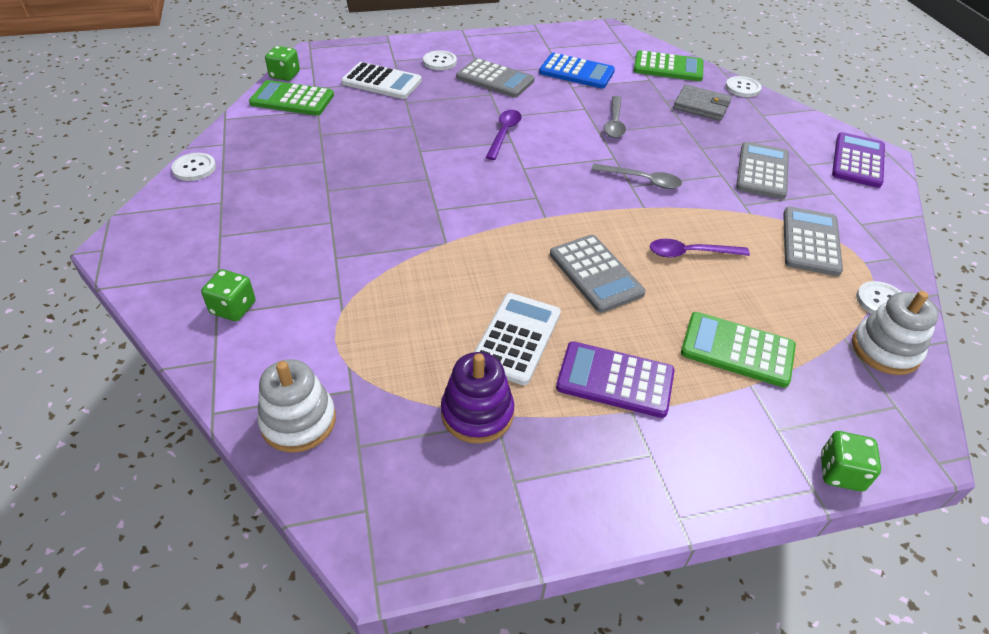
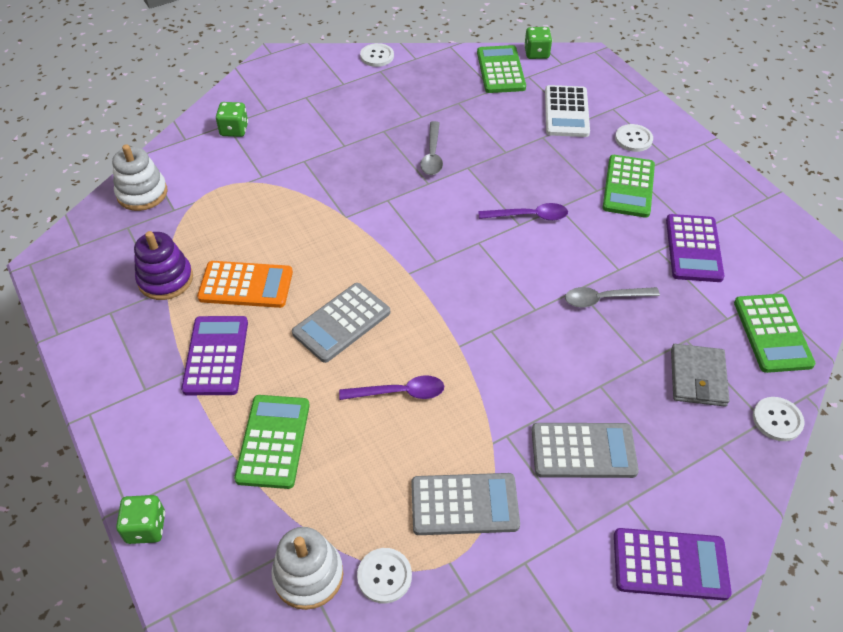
camera: 75 degrees right, 5 degrees up
grey calculator [456,58,534,97] -> green calculator [603,155,655,218]
white calculator [474,293,561,385] -> orange calculator [197,261,293,308]
blue calculator [539,53,615,88] -> purple calculator [666,214,725,282]
grey spoon [591,164,682,189] -> grey spoon moved to [420,121,443,175]
purple spoon [650,239,750,258] -> purple spoon turned 105 degrees clockwise [339,375,444,400]

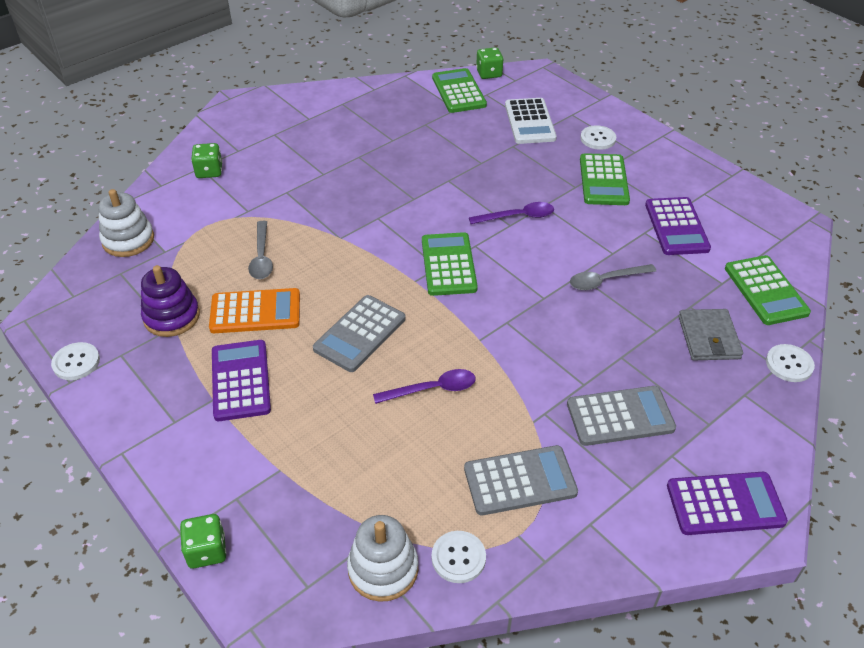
camera: 10 degrees left, 5 degrees down
green calculator [234,395,310,489] -> green calculator moved to [422,232,478,296]
white button [360,43,394,67] -> white button moved to [51,342,100,380]
grey spoon [420,121,443,175] -> grey spoon moved to [248,221,273,279]

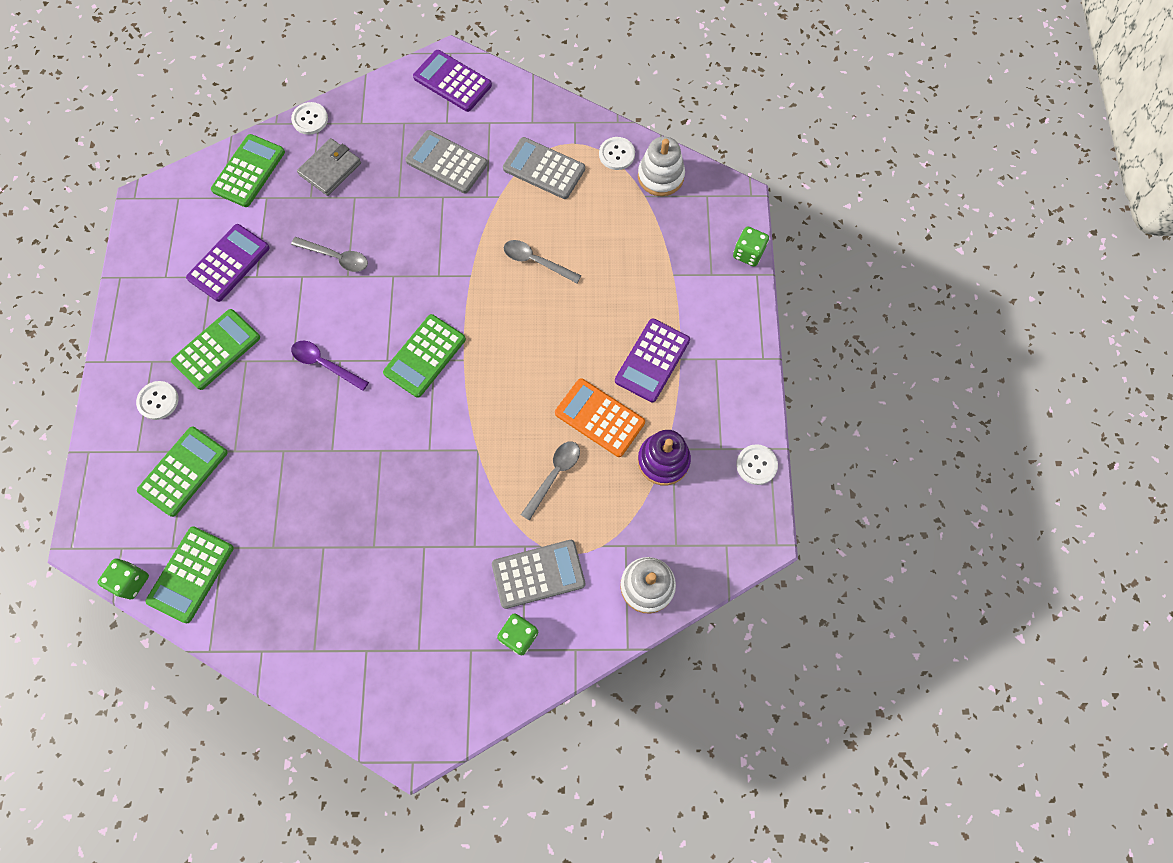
camera: 140 degrees left, 25 degrees up
grey calculator [313,295,406,372] -> grey calculator moved to [492,540,585,609]
purple spoon [373,369,476,404] -> grey spoon [504,240,581,283]
white calculator [505,98,557,144] -> green calculator [137,427,228,517]

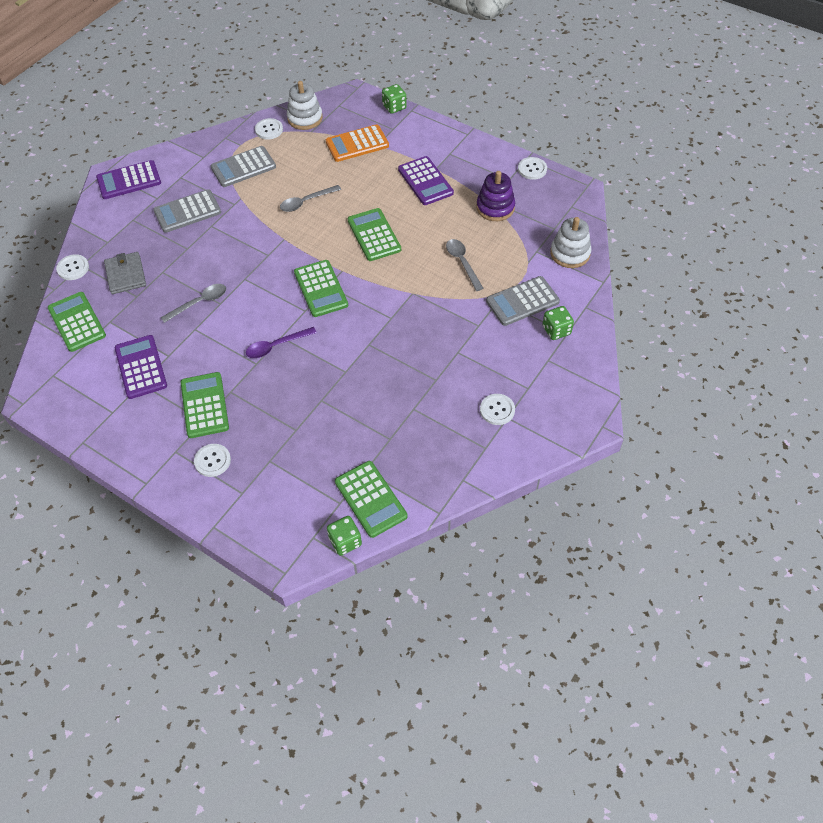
camera: 55 degrees left, 15 degrees down
green calculator [137,427,228,517] -> green calculator moved to [348,208,401,261]
grey calculator [492,540,585,609] -> grey calculator turned 135 degrees counterclockwise [486,276,560,326]
orange calculator [555,378,645,457] -> orange calculator moved to [326,124,389,162]
none -> white button [480,394,515,425]

